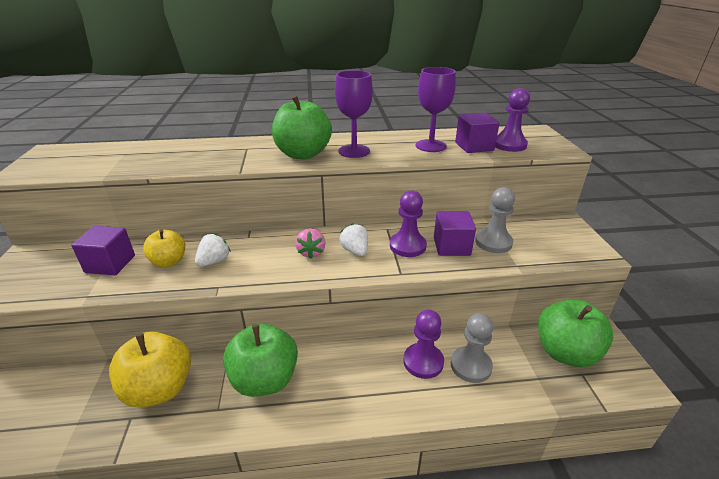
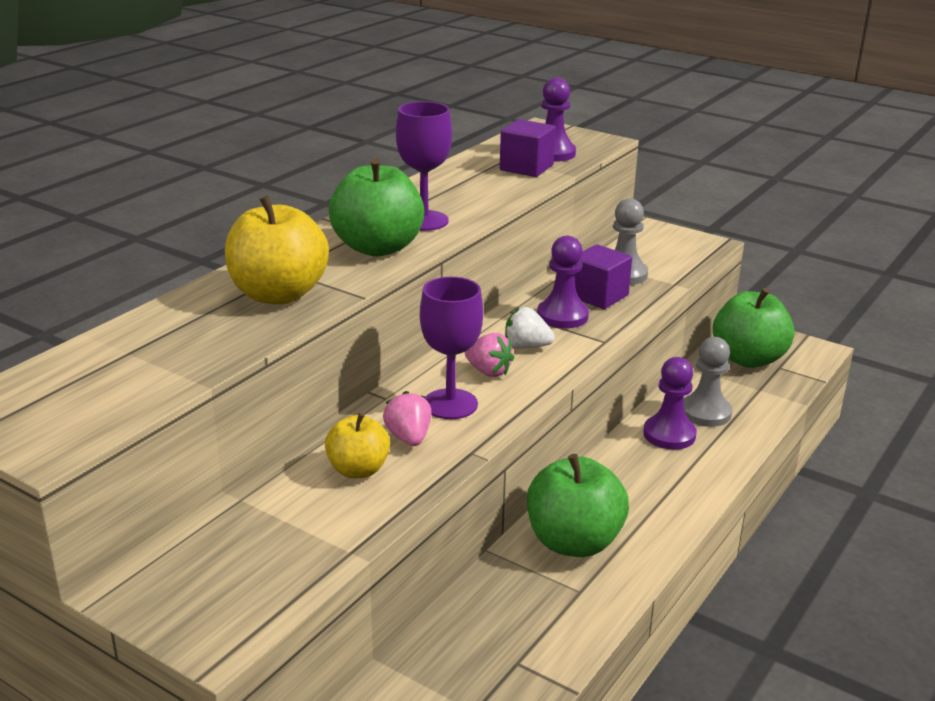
camera: 50 degrees left, 5 degrees down
purple cube [71,226,135,275] -> none
yellow apple [109,332,191,408] -> yellow apple moved to [225,196,329,304]
white strawberry [195,233,231,266] -> pink strawberry [383,391,432,446]
purple goblet [416,67,456,152] -> purple goblet moved to [420,277,483,419]

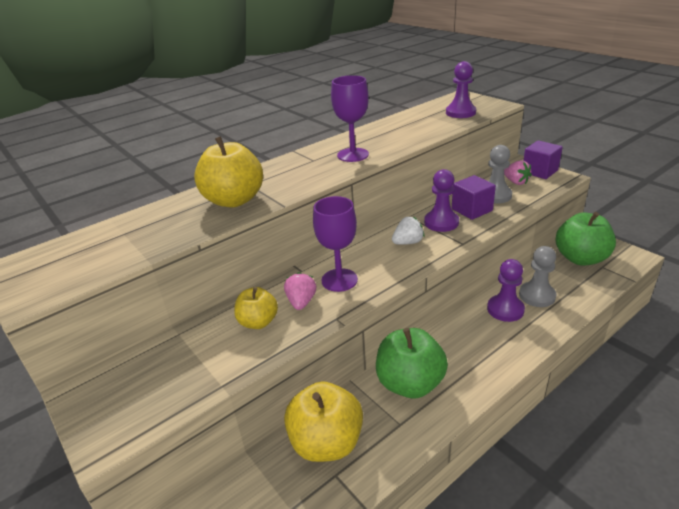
camera: 20 degrees right, 5 degrees up
green apple [329,158,425,257] -> none
pink strawberry [465,333,514,377] -> pink strawberry moved to [504,160,532,185]
purple cube [500,119,556,177] -> purple cube moved to [523,140,563,179]
white strawberry [505,307,555,348] -> white strawberry turned 120 degrees clockwise [392,216,425,245]
none -> yellow apple [284,381,363,462]

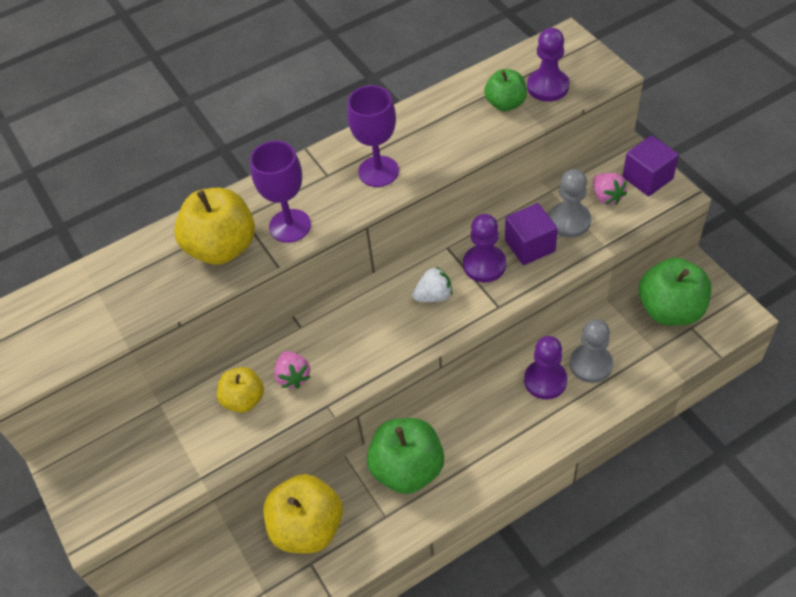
camera: 10 degrees right, 20 degrees up
pink strawberry [284,272,316,310] -> pink strawberry turned 150 degrees clockwise [274,351,310,389]
purple goblet [313,196,358,292] -> purple goblet moved to [250,141,311,243]
none -> green apple [484,69,527,111]

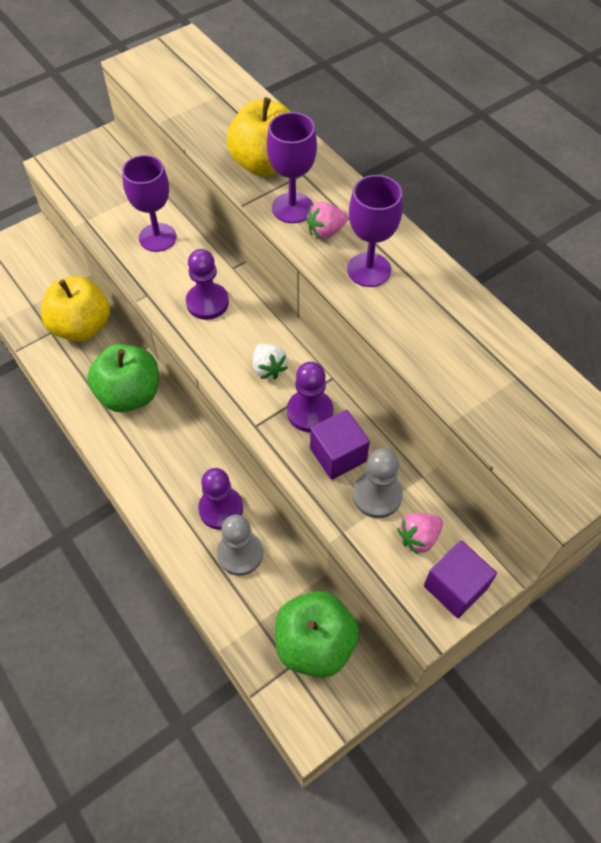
camera: 80 degrees right, 5 degrees up
yellow apple [217,367,264,413] -> purple goblet [122,155,176,252]
pink strawberry [274,351,310,389] -> pink strawberry moved to [306,202,348,239]
green apple [484,69,527,111] -> none
purple pawn [527,28,569,102] -> purple pawn moved to [186,249,229,320]

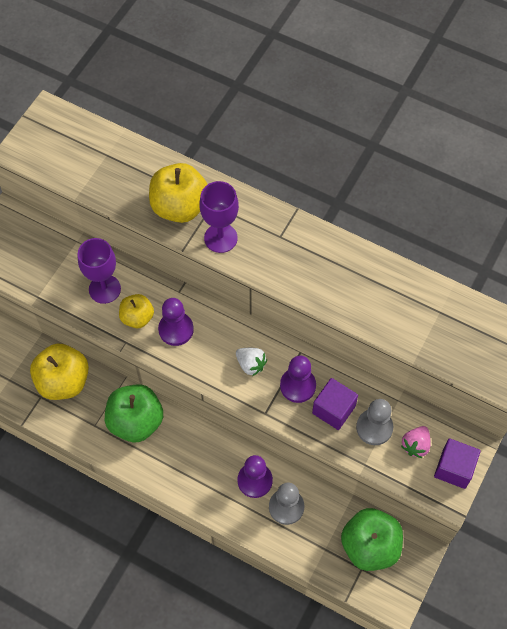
camera: 25 degrees left, 5 degrees up
pink strawberry [306,202,348,239] -> none
purple goblet [347,175,403,287] -> none
none -> yellow apple [119,294,154,328]

